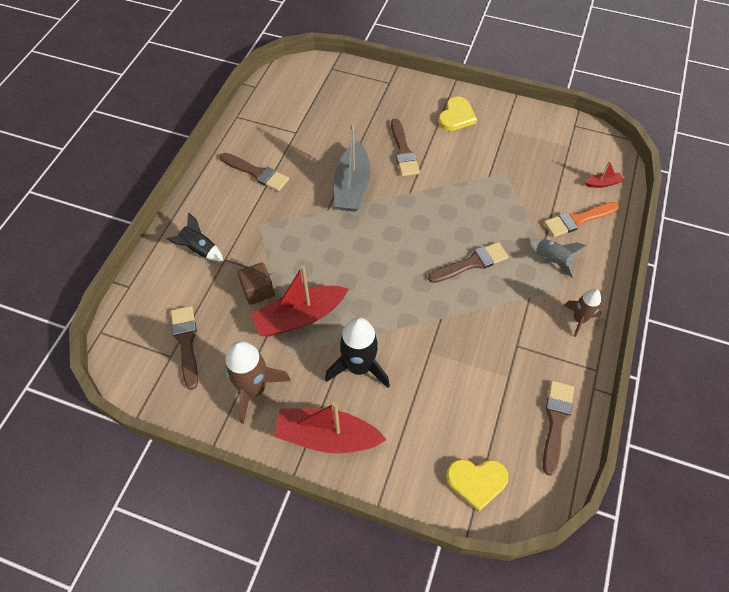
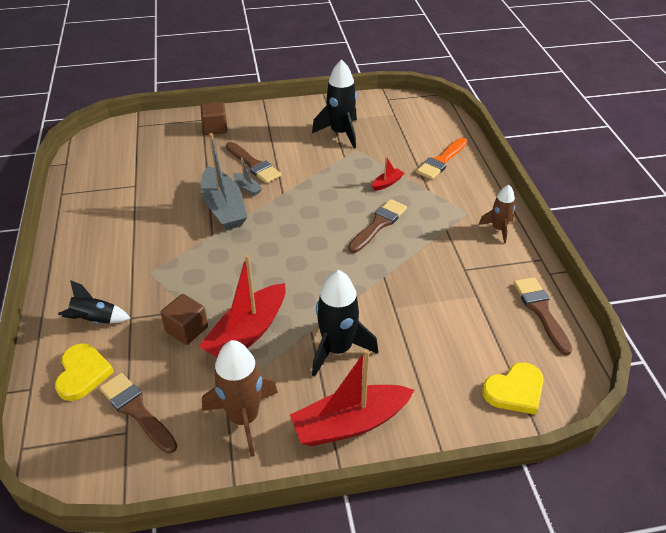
camera: 30 degrees left, 15 degrees down
brown brush [220,153,289,191] -> none
yellow heart [438,96,477,131] -> yellow heart moved to [55,343,114,401]
grey rocket [530,239,587,278] -> none
red boat [585,161,624,188] -> red boat moved to [372,156,404,191]
none -> brown cube [201,102,227,135]
none -> grey boat [233,157,263,196]
none -> black rocket [312,59,357,149]

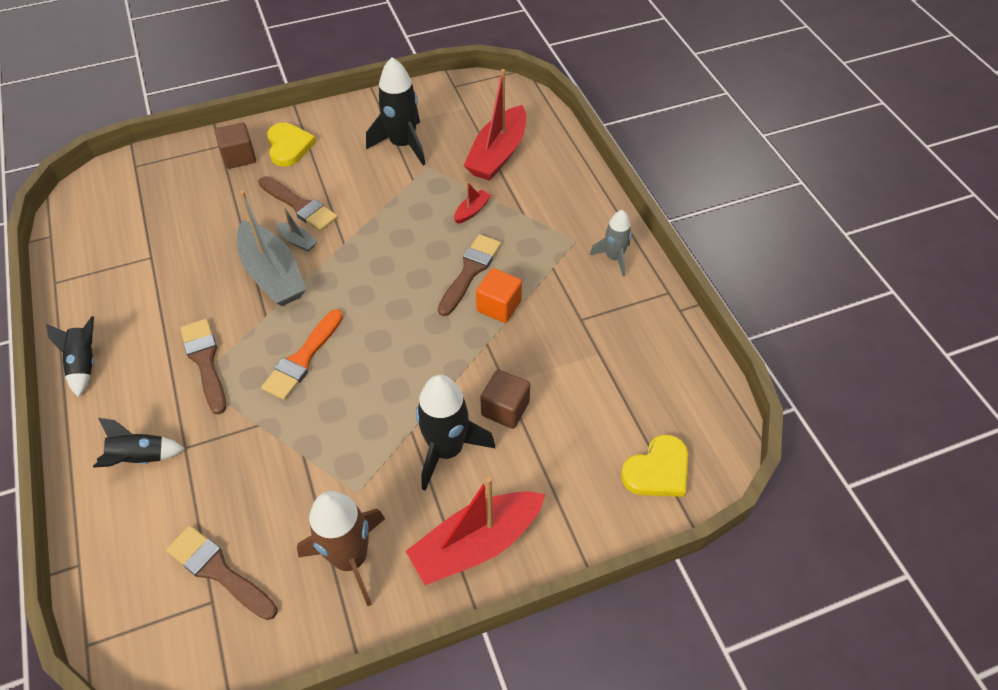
camera: 10 degrees left, 10 degrees up
yellow heart [55,343,114,401] -> yellow heart moved to [267,123,316,167]
brown cube [160,294,208,345] -> brown cube moved to [480,369,530,429]
red boat [199,255,285,358] -> red boat moved to [464,69,526,181]
orange brush [416,138,467,180] -> orange brush moved to [261,309,343,400]
brown rocket [479,185,515,243] -> grey rocket [590,210,632,276]
brown brush [514,277,573,355] -> brown brush moved to [180,319,226,415]
none -> black rocket [46,316,94,397]
none -> orange cube [476,268,522,323]

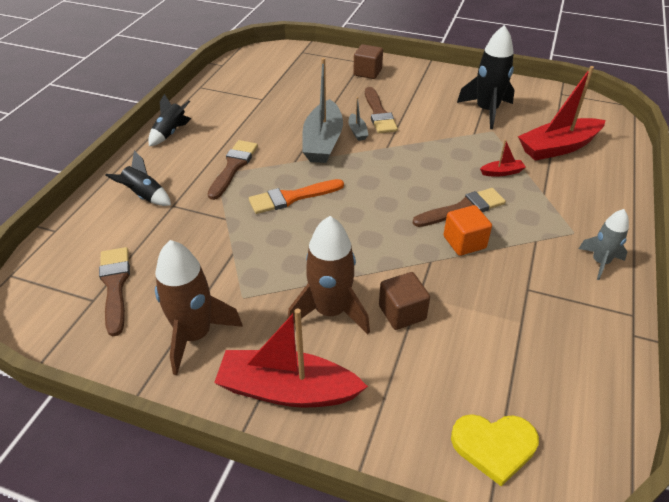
camera: 40 degrees right, 10 degrees down
yellow heart [267,123,316,167] -> none
black rocket [416,375,495,491] -> brown rocket [288,216,370,334]

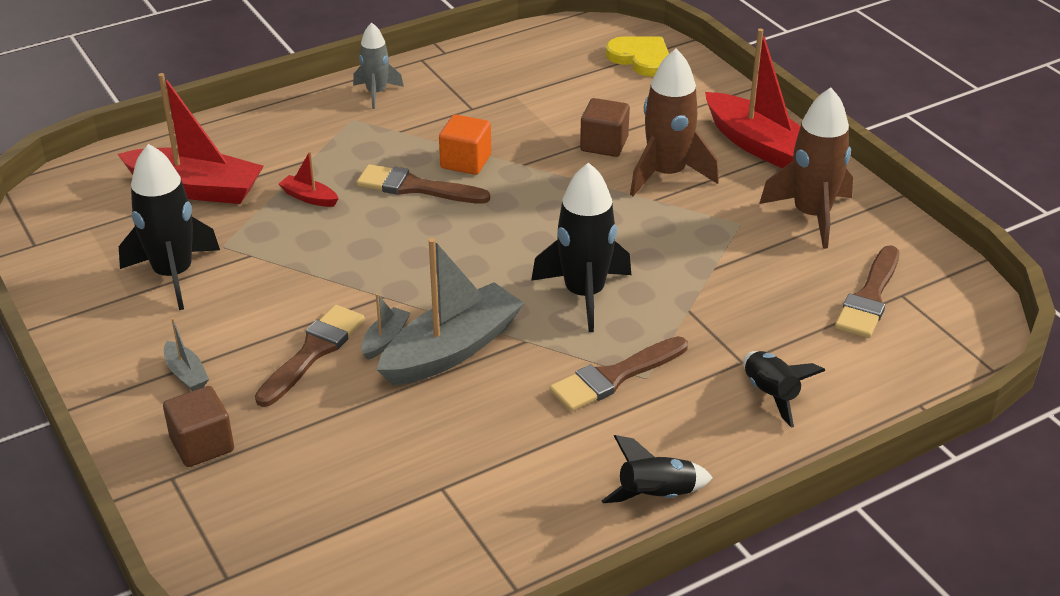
camera: 140 degrees left, 5 degrees down
orange brush [249,179,344,214] -> black rocket [531,162,631,332]
none -> grey boat [164,318,209,391]

